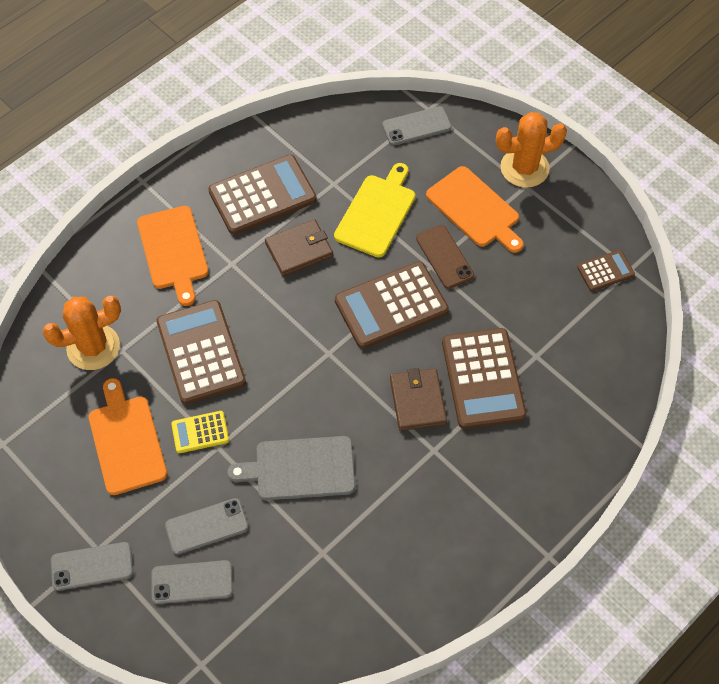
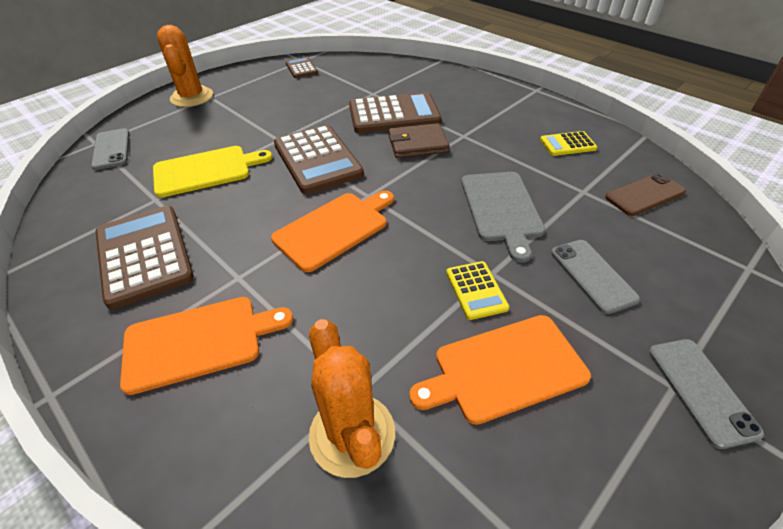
camera: 90 degrees left, 15 degrees down
grey phone [151,560,233,604] -> none
brown calculator [156,300,246,404] -> none
brown wallet [265,219,333,276] -> none
yellow cutting board [334,163,416,258] -> yellow cutting board turned 135 degrees clockwise [153,146,272,198]
brown phone [416,225,474,289] -> brown phone moved to [605,173,686,216]
orange cutting board [426,166,524,253] -> orange cutting board moved to [271,190,394,272]
none -> yellow calculator [540,131,597,156]

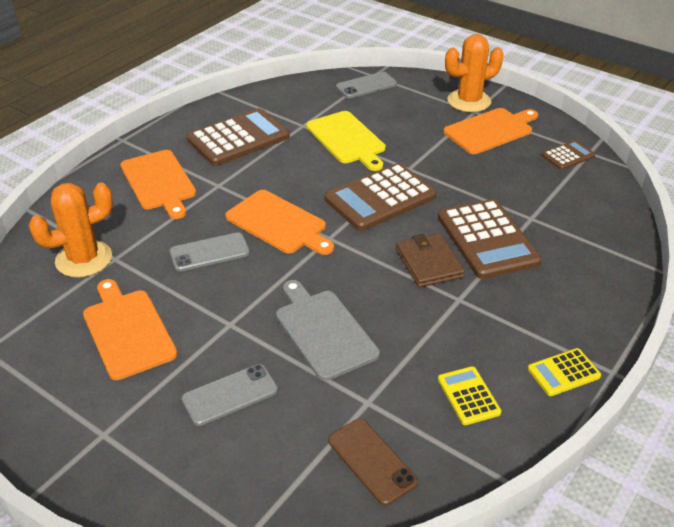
camera: 80 degrees right, 5 degrees down
yellow calculator [446,261,509,320] -> yellow calculator moved to [528,348,601,396]
grey cutting board [461,172,545,263] -> grey cutting board turned 75 degrees clockwise [276,280,380,381]
grey phone [649,339,764,449] -> grey phone moved to [170,232,250,272]
none -> orange cutting board [443,108,538,154]

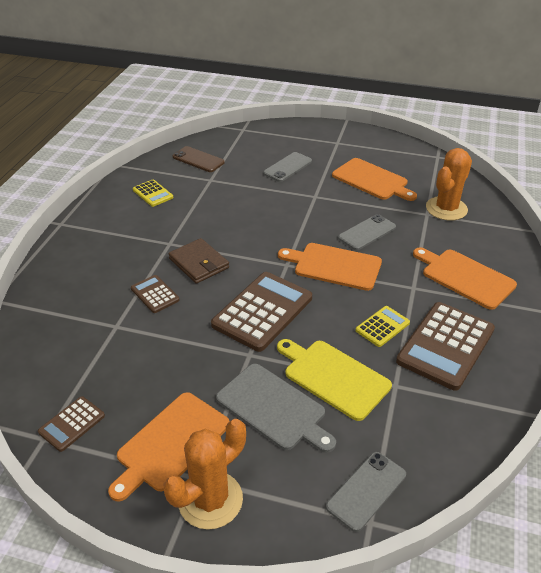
camera: 160 degrees right, 0 degrees up
grey cutting board [276,280,380,381] -> grey cutting board moved to [216,364,336,453]
brown calculator [438,199,542,279] -> brown calculator [131,275,179,313], size x0.51
yellow calculator [528,348,601,396] -> yellow calculator moved to [356,306,410,347]

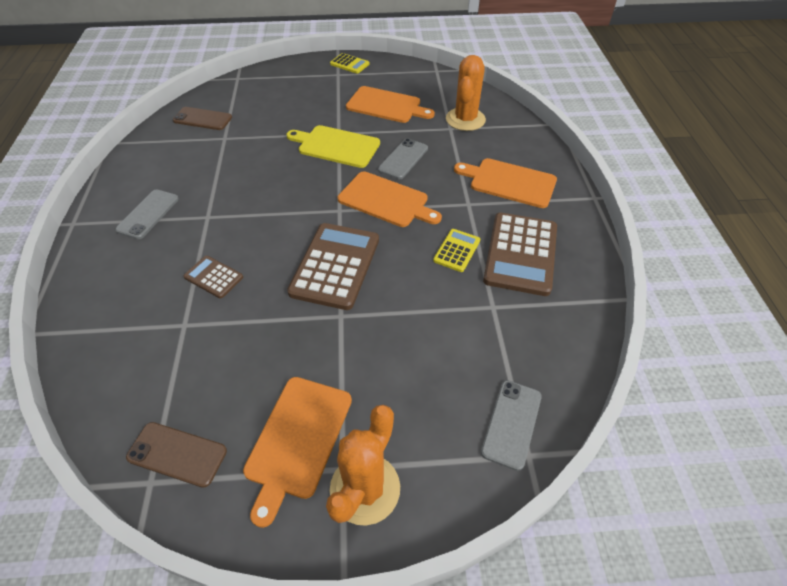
camera: 20 degrees left, 10 degrees up
brown calculator [38,396,105,452] -> brown phone [126,422,227,488]
yellow calculator [133,180,173,207] -> yellow calculator moved to [330,53,369,74]
brown wallet [169,238,229,284] -> none
grey cutting board [216,364,336,453] -> none
grey phone [263,152,312,182] -> grey phone moved to [115,190,179,239]
yellow cutting board [277,339,392,421] -> yellow cutting board moved to [286,125,380,168]
orange cutting board [278,243,382,291] -> orange cutting board turned 150 degrees counterclockwise [338,171,442,227]

